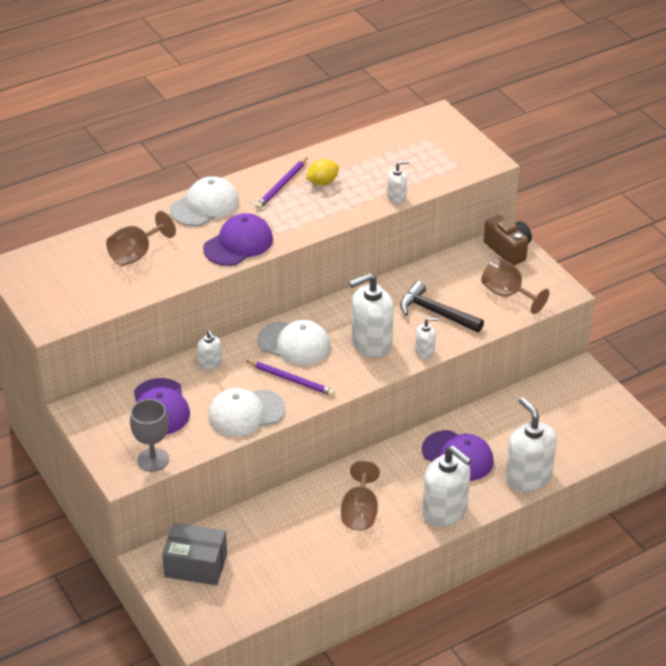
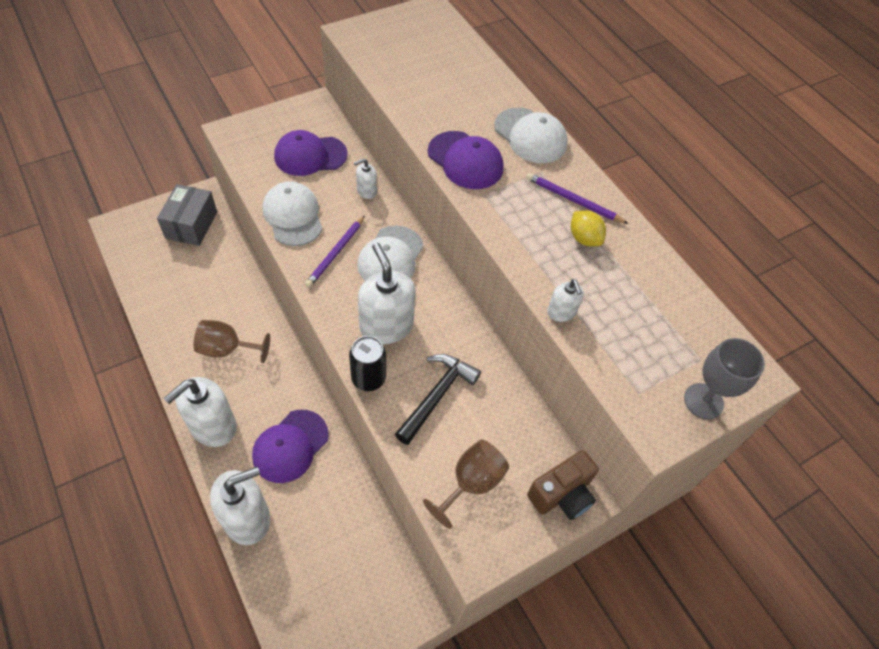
camera: 85 degrees right, 15 degrees up
brown goblet [106,211,176,266] -> none
grey goblet [130,399,169,472] -> grey goblet moved to [684,338,765,420]
white soap dispenser [415,317,439,359] -> black can [349,336,386,391]

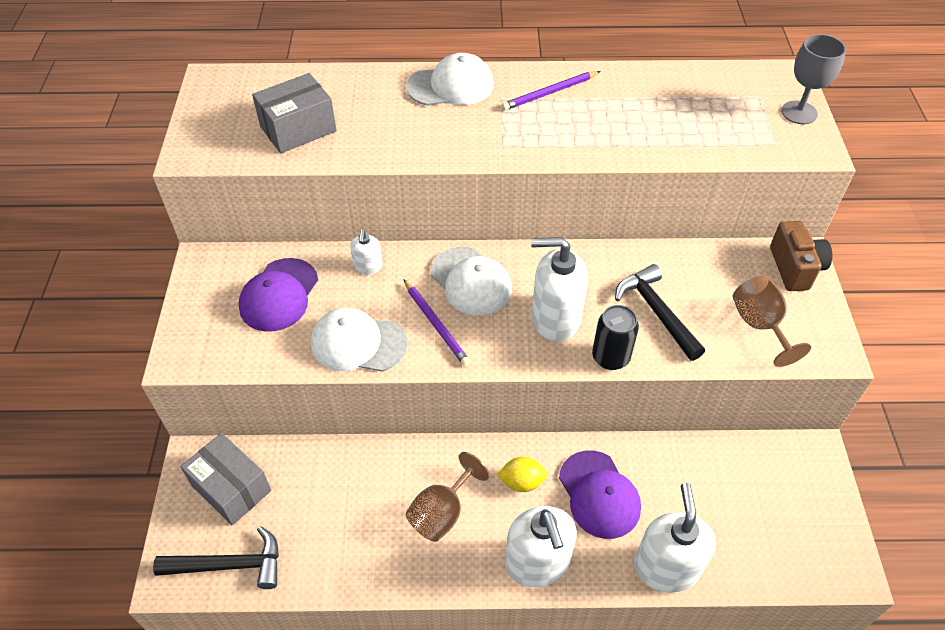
camera: 55 degrees left, 5 degrees down
purple cap [428,131,503,189] -> none
white soap dispenser [547,279,584,322] -> none
yellow lemon [571,211,606,246] -> yellow lemon moved to [497,457,547,492]
none -> black hammer [153,526,279,589]
none -> grey box [252,73,337,154]

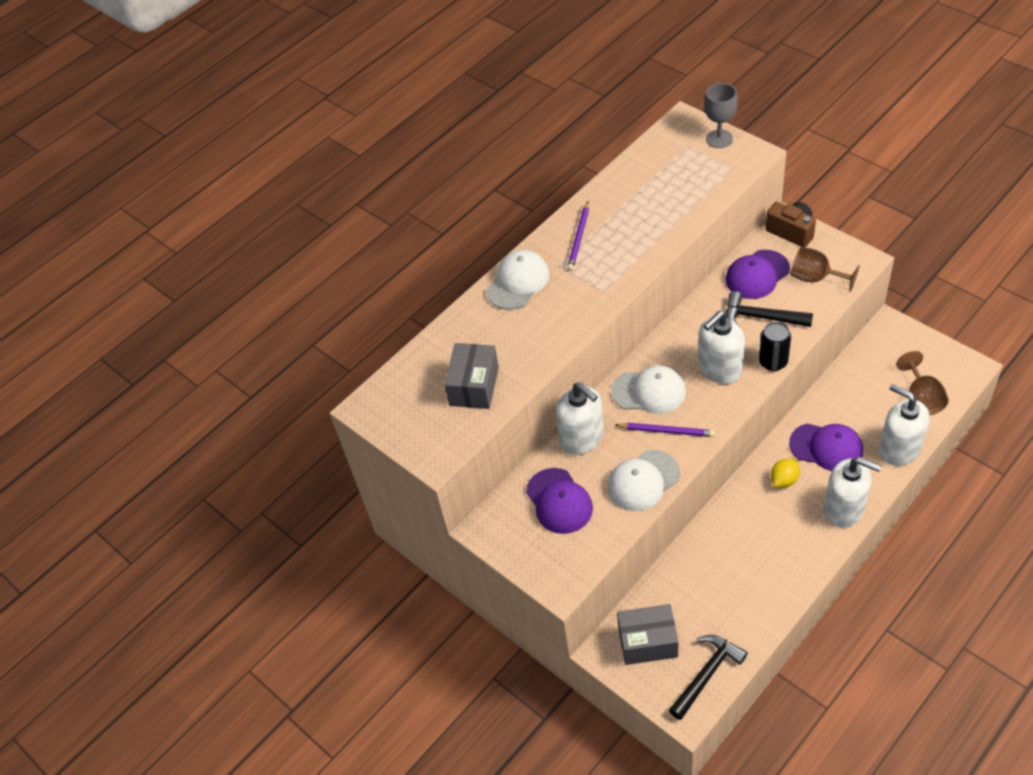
camera: 40 degrees left, 0 degrees up
white soap dispenser [350,230,383,274] -> white soap dispenser [556,382,604,455], size x2.03
brown goblet [406,452,489,542] -> brown goblet moved to [896,351,949,415]
none -> purple cap [725,250,790,299]

